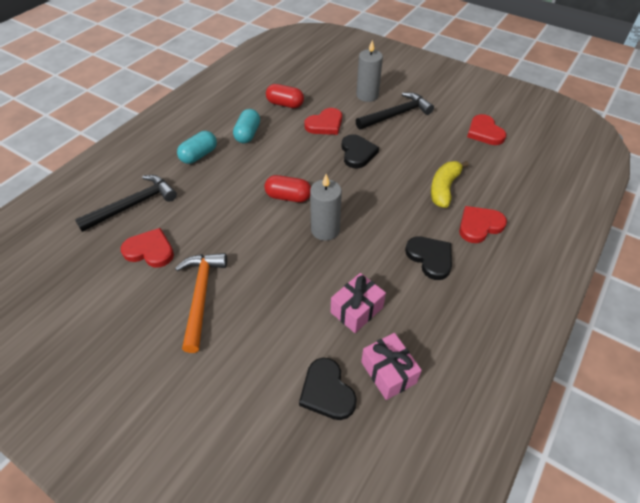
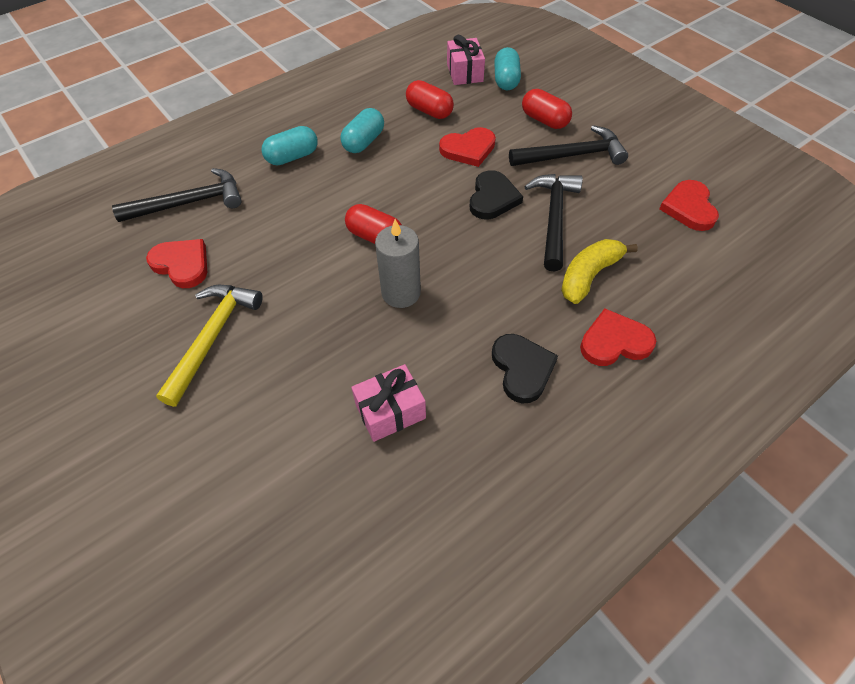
camera: 20 degrees right, 5 degrees up
orange hammer [175,253,227,353] -> yellow hammer [156,285,263,407]
black heart [299,358,357,420] -> none
grey candle [356,40,383,102] -> red capsule [522,89,572,129]
pink gift [361,333,422,400] -> pink gift moved to [447,34,485,85]
none -> turquoise capsule [494,47,521,90]
none -> black hammer [524,174,583,272]

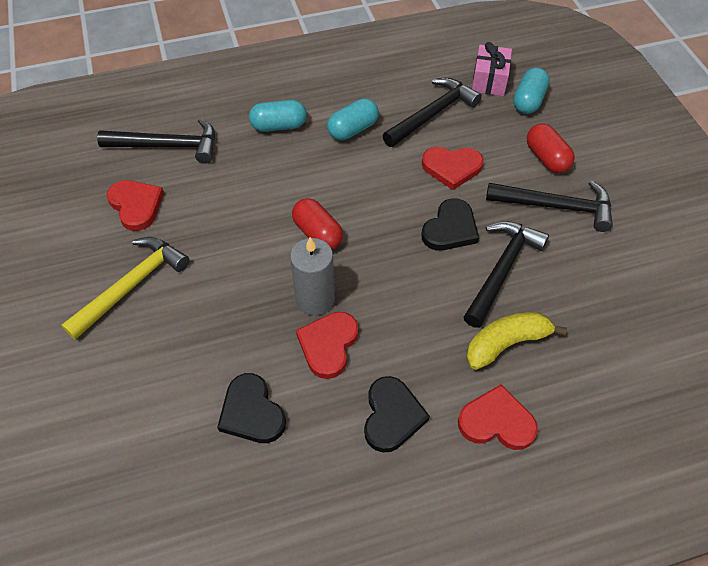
camera: 20 degrees right, 0 degrees up
pink gift [351,364,426,442] -> black heart [217,373,286,443]
red capsule [406,80,454,119] -> black hammer [382,78,482,147]
red heart [659,180,719,231] -> red heart moved to [296,312,359,379]

